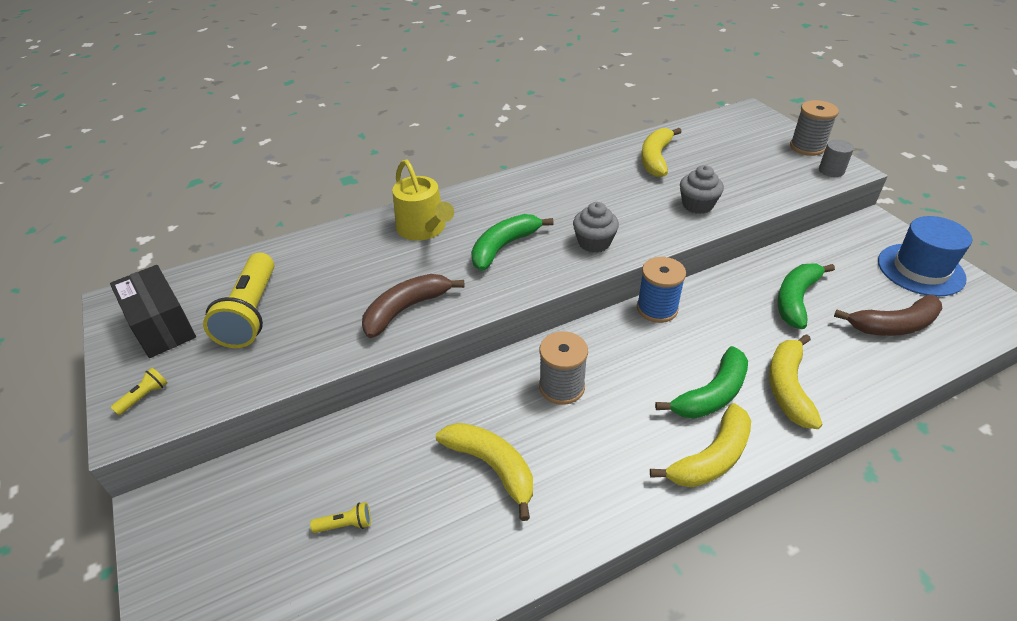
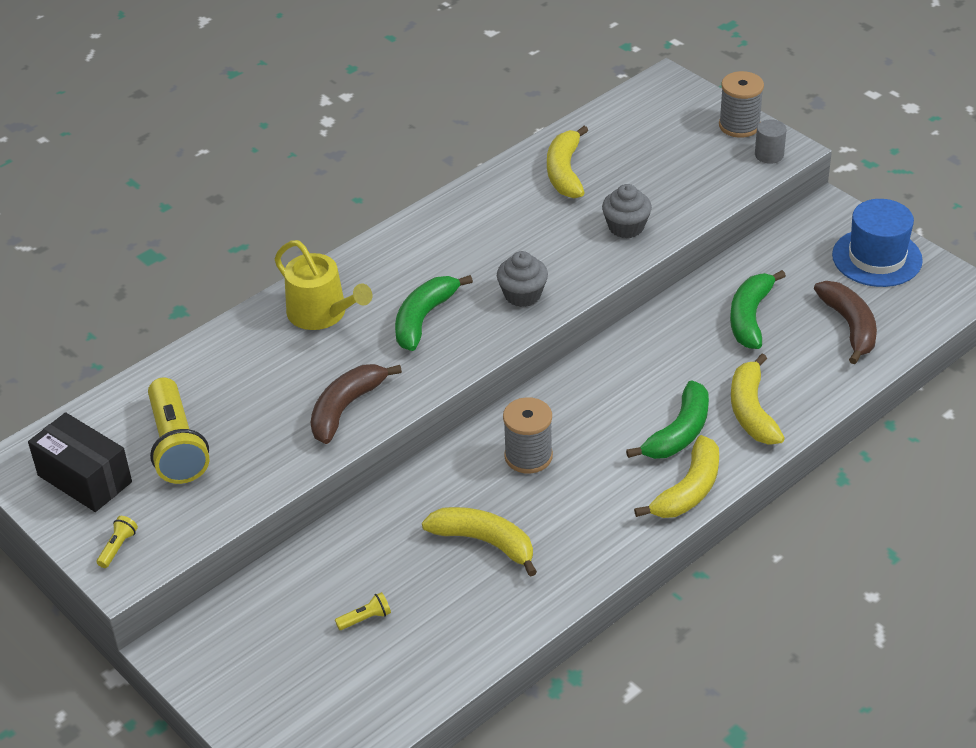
camera: 15 degrees left, 0 degrees up
blue spool [637,257,686,323] -> none
brown banana [834,295,942,336] -> brown banana turned 75 degrees counterclockwise [814,281,877,364]

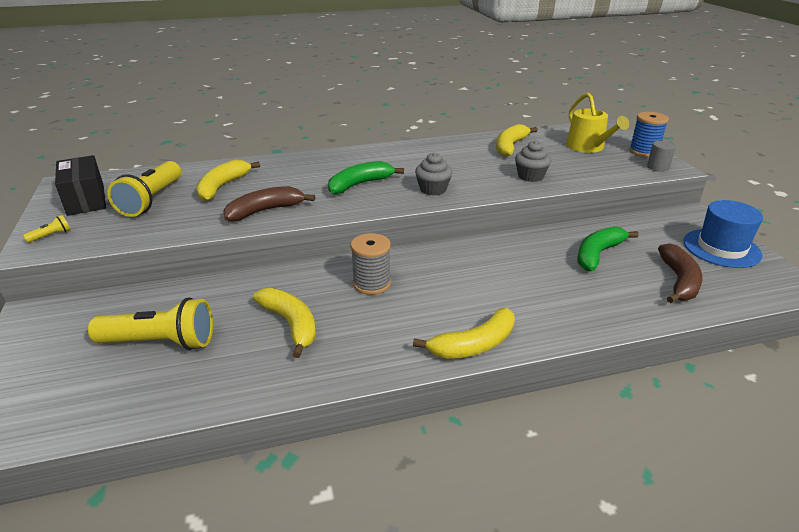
camera: 25 degrees right, 10 degrees down
yellow watering can [275,240,372,330] -> yellow watering can moved to [566,92,629,153]
yellow flashlight [335,592,391,630] -> yellow flashlight [88,298,213,350], size x2.46
green banana [626,380,709,459] -> none
grey spool [719,71,764,138] -> blue spool [629,112,669,157]
yellow banana [731,354,785,444] -> yellow banana moved to [196,160,260,201]

